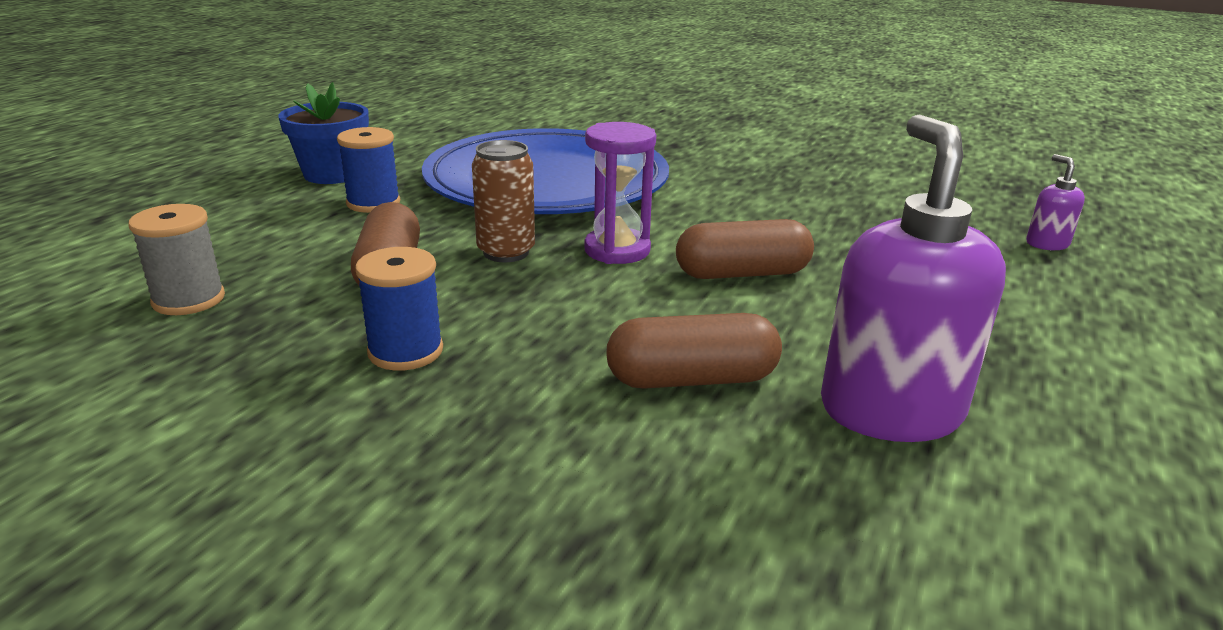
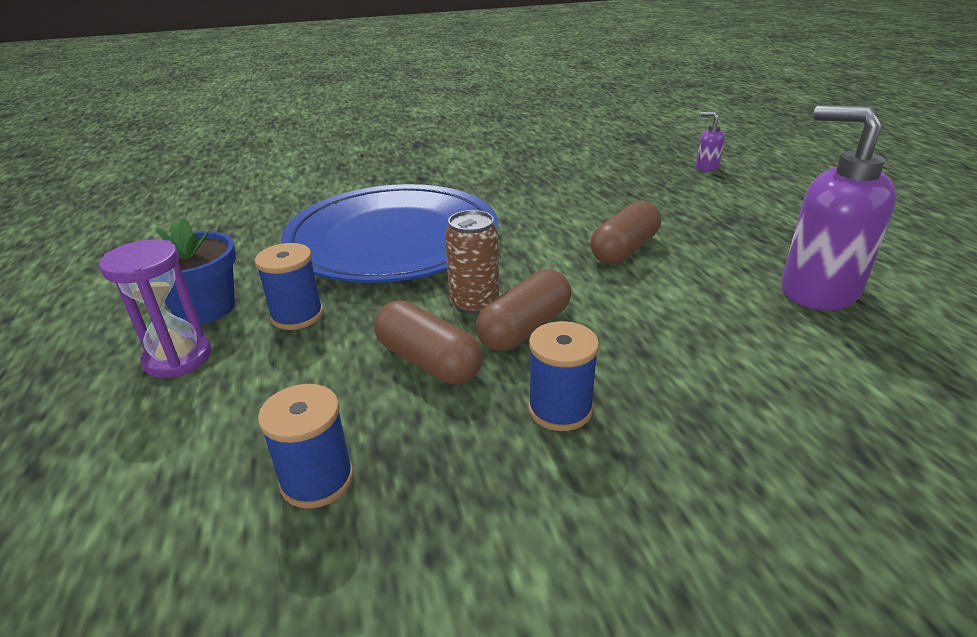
camera: 40 degrees left, 5 degrees up
grey spool [129,204,225,315] -> blue spool [258,384,354,509]
purple hourglass [584,122,656,264] -> purple hourglass moved to [99,239,211,378]
brown capsule [606,313,782,389] -> brown capsule moved to [476,269,571,351]

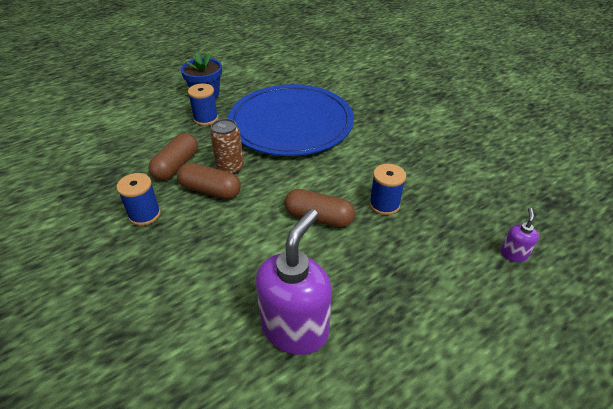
camera: 70 degrees right, 10 degrees up
purple hourglass [99,239,211,378] -> none
blue spool [258,384,354,509] -> blue spool moved to [369,164,406,215]

